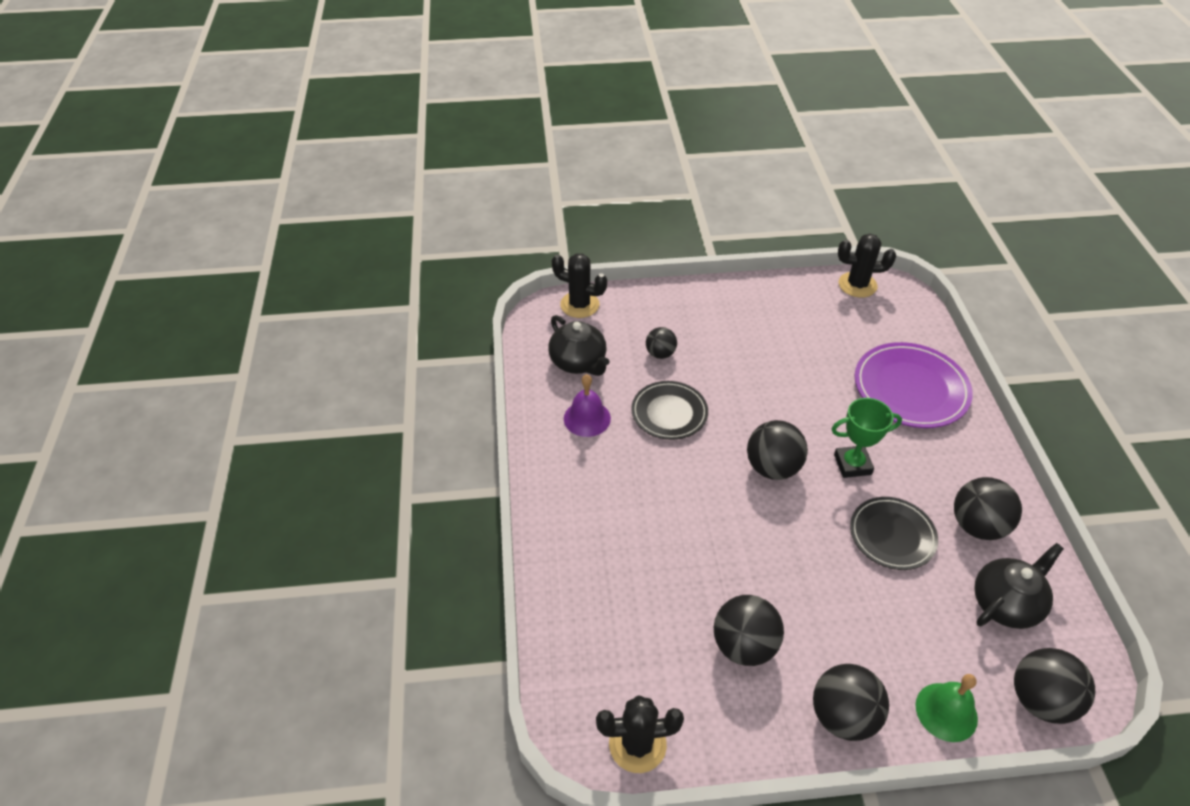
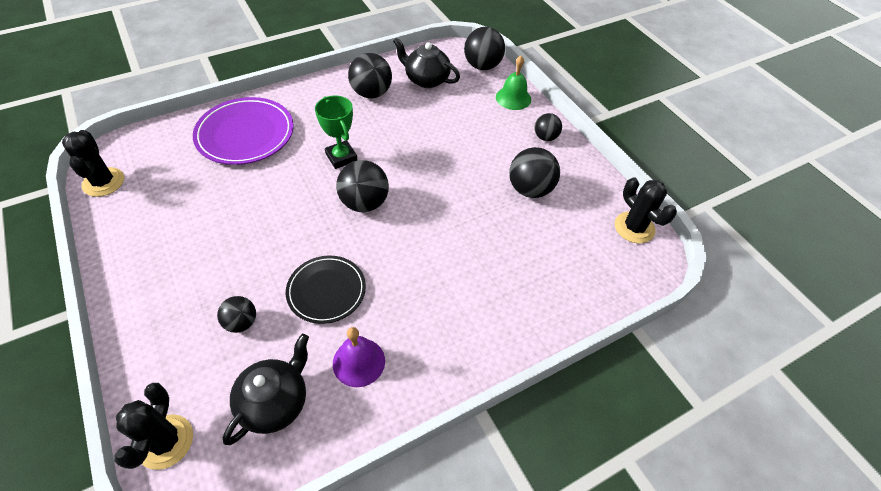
camera: 115 degrees left, 5 degrees up
black ball [813,664,889,741] -> black ball [534,113,562,141], size x0.60
black plate [850,497,938,570] -> none

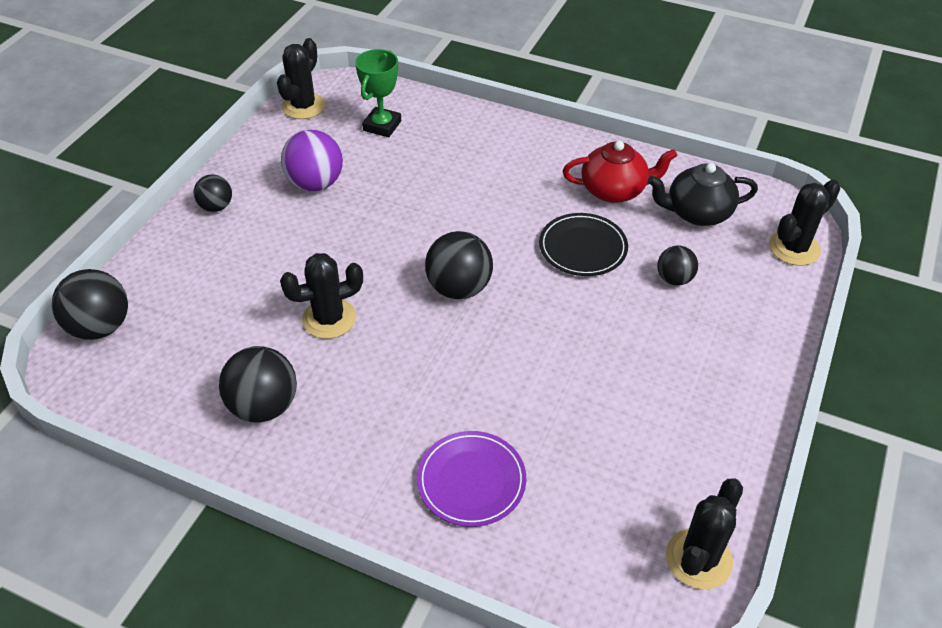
camera: 125 degrees left, 5 degrees down
purple plate [193,97,294,165] -> purple plate [417,431,526,527], size x0.66
green trophy [315,95,358,169] -> green trophy moved to [355,49,401,137]
purple bell [333,327,385,387] -> red teapot [563,141,678,203]
black teapot [393,37,460,88] -> none
green bell [496,56,531,110] -> none
black ball [509,147,560,198] -> purple ball [281,130,343,192]
none -> black cactus [280,253,363,339]

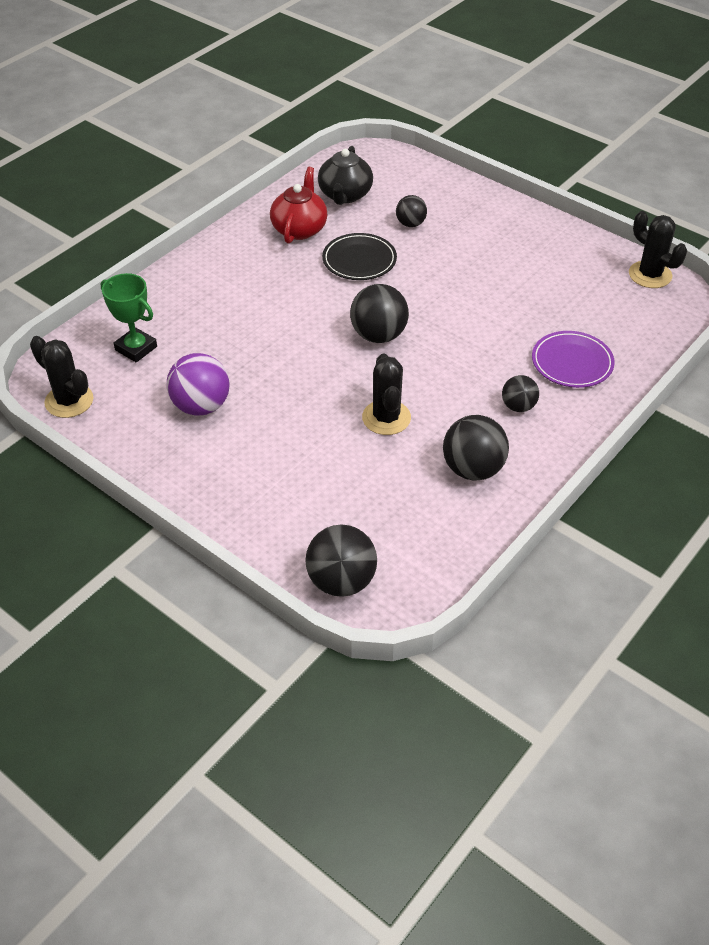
camera: 75 degrees left, 0 degrees up
black ball [194,174,232,212] -> black ball moved to [502,375,539,412]
black cactus [769,180,840,266] -> none

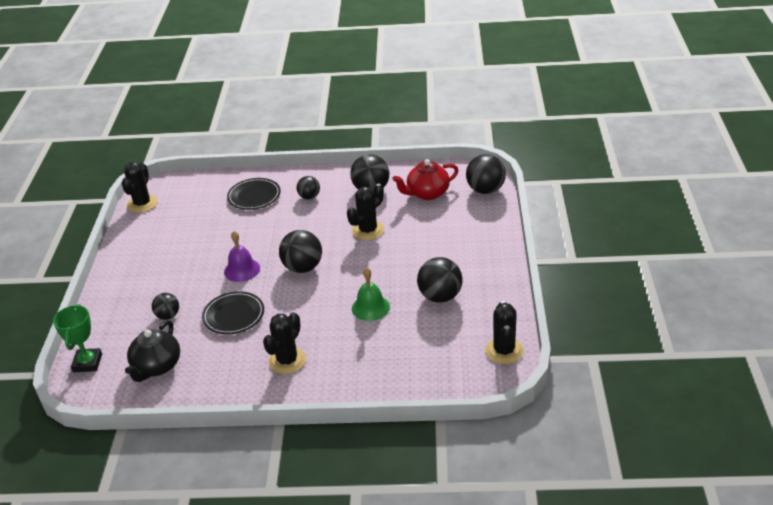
camera: 125 degrees left, 10 degrees down
green trophy [101,273,157,362] -> green trophy moved to [53,304,102,372]
purple ball [167,353,229,416] -> black ball [417,257,463,302]
red teapot [270,167,327,244] -> red teapot moved to [392,159,459,200]
black teapot [318,146,373,205] -> black teapot turned 135 degrees clockwise [125,320,180,382]
purple plate [532,331,615,388] -> black plate [227,178,281,210]
none -> purple bell [224,231,260,282]
none -> black cactus [263,312,306,374]
none -> green bell [352,268,390,321]

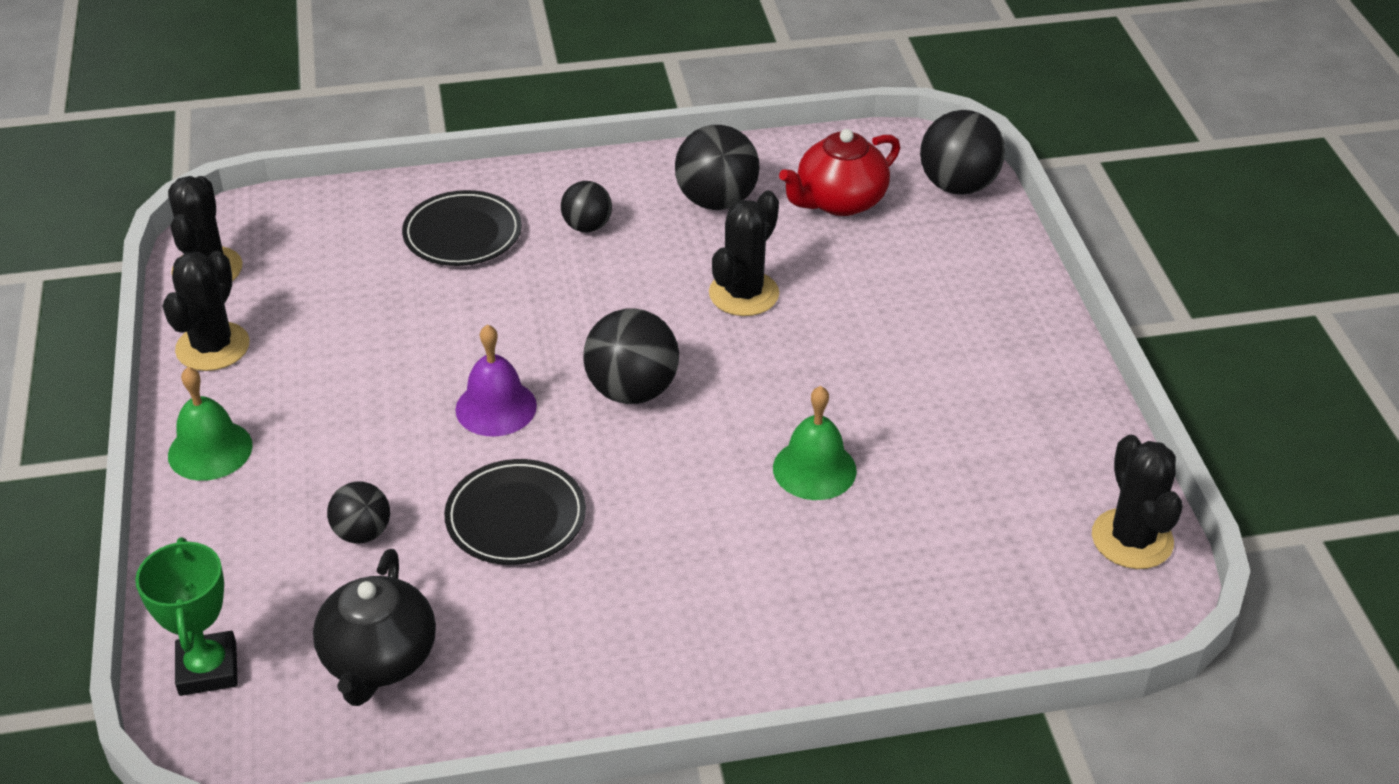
camera: 15 degrees left, 5 degrees up
black cactus [263,312,306,374] -> black cactus moved to [163,251,250,371]
black ball [417,257,463,302] -> none
none -> green bell [168,367,253,481]

